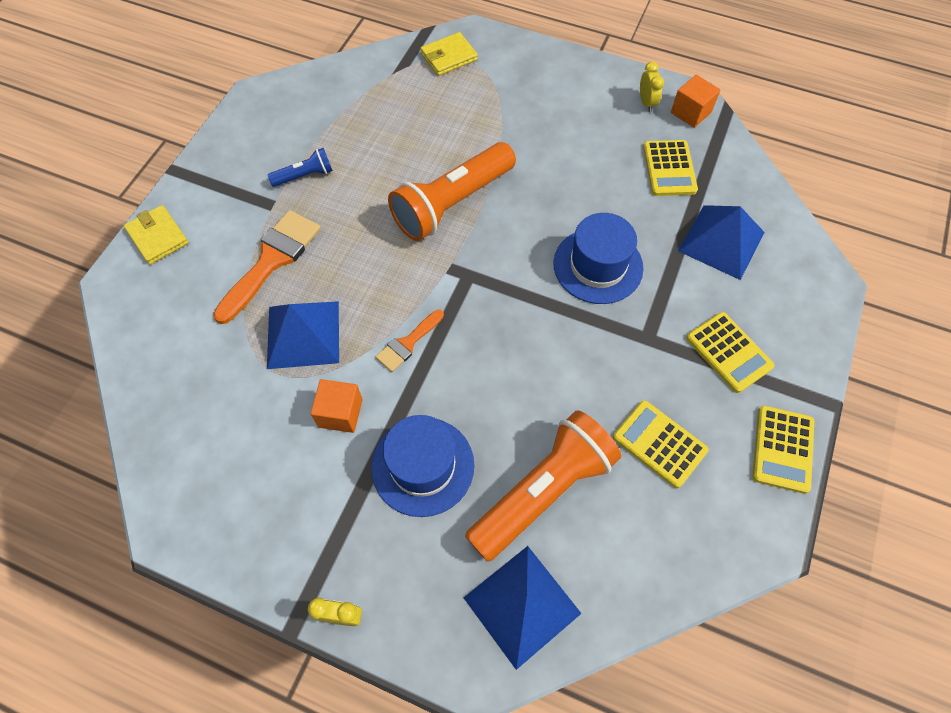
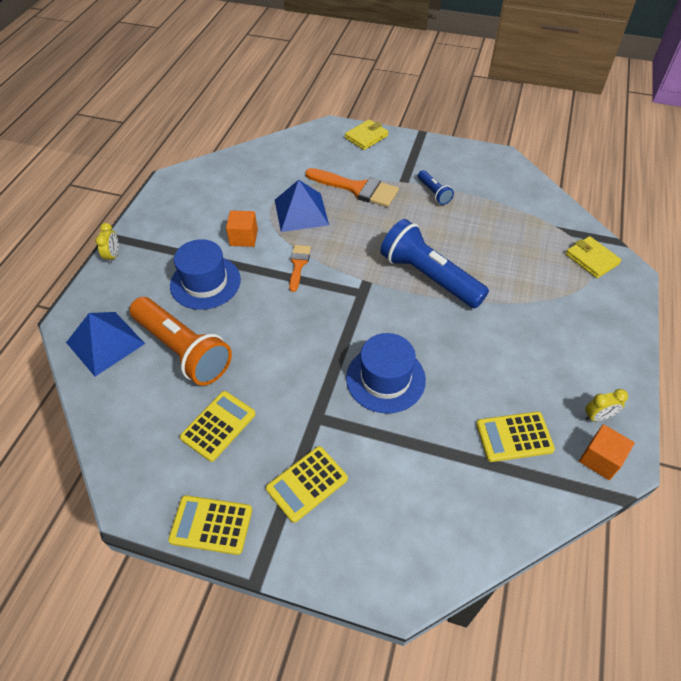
camera: 85 degrees right, 10 degrees down
orange brush [375,310,444,372] -> orange brush turned 60 degrees clockwise [289,245,311,292]
orange flashlight [388,142,516,241] -> blue flashlight [380,219,489,308]
blue pyramid [678,205,765,280] -> none

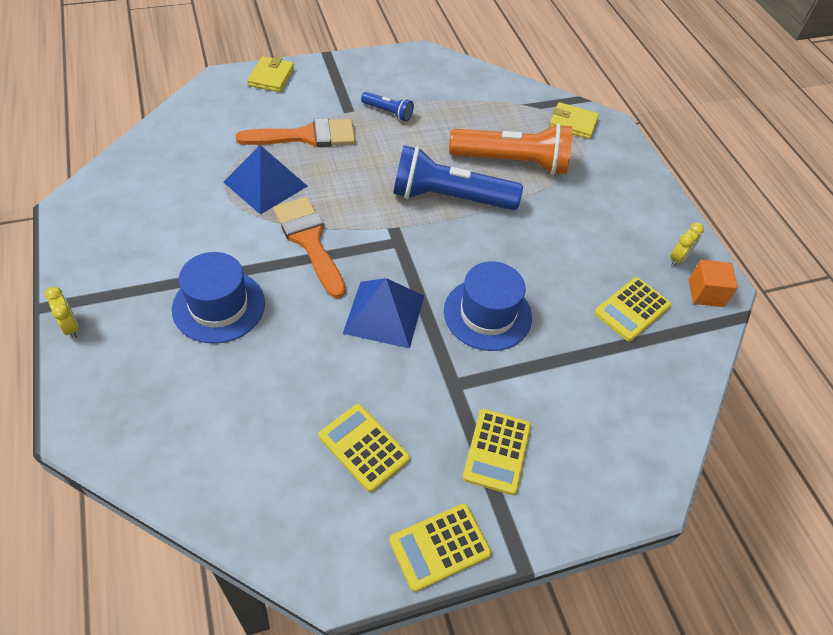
camera: 40 degrees left, 0 degrees up
blue pyramid [66,312,145,377] -> blue pyramid moved to [343,278,424,349]
orange flashlight [129,297,232,386] -> orange flashlight moved to [449,123,572,175]
yellow calculator [180,391,256,462] -> yellow calculator turned 45 degrees counterclockwise [319,404,410,492]
orange cube [226,211,258,247] -> none
orange brush [289,245,311,292] -> orange brush [273,197,346,298], size x1.78

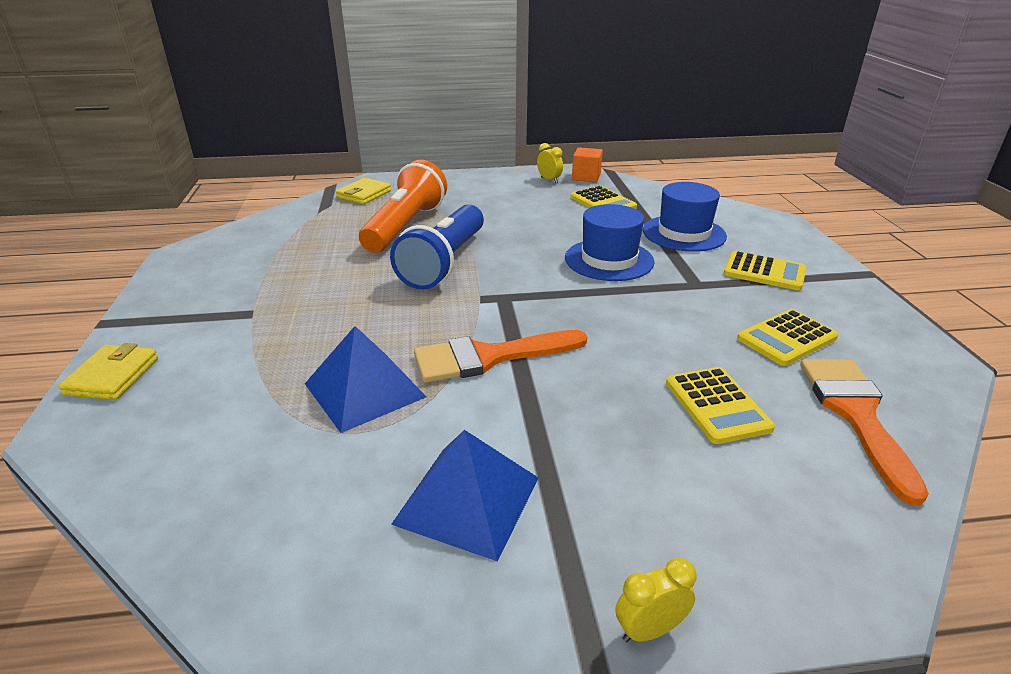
camera: 75 degrees left, 20 degrees down
blue hat [172,252,265,344] -> blue hat moved to [643,182,727,252]
orange brush [236,118,355,147] -> orange brush moved to [800,359,929,505]
yellow wallet [247,56,294,92] -> yellow wallet turned 75 degrees clockwise [58,343,158,400]
blue pyramid [343,278,424,349] -> blue pyramid moved to [391,430,539,561]
blue flashlight [361,92,414,121] -> none
yellow calculator [389,504,491,592] -> yellow calculator moved to [666,367,775,444]

